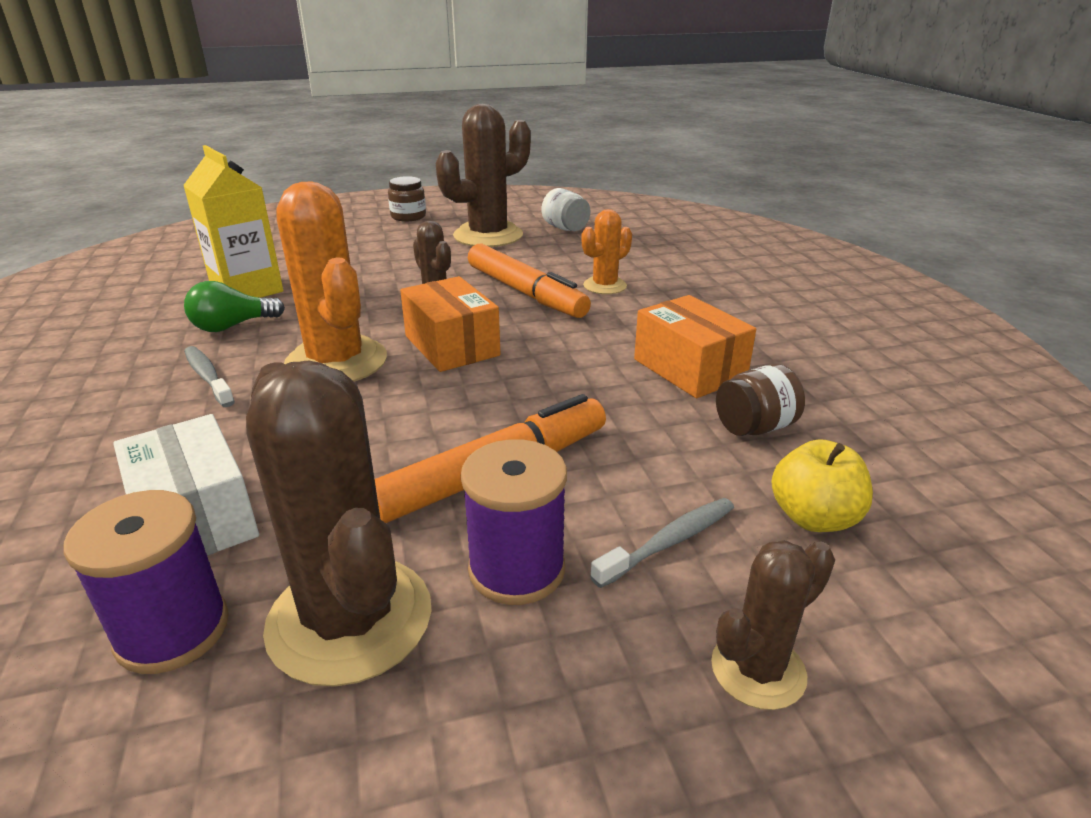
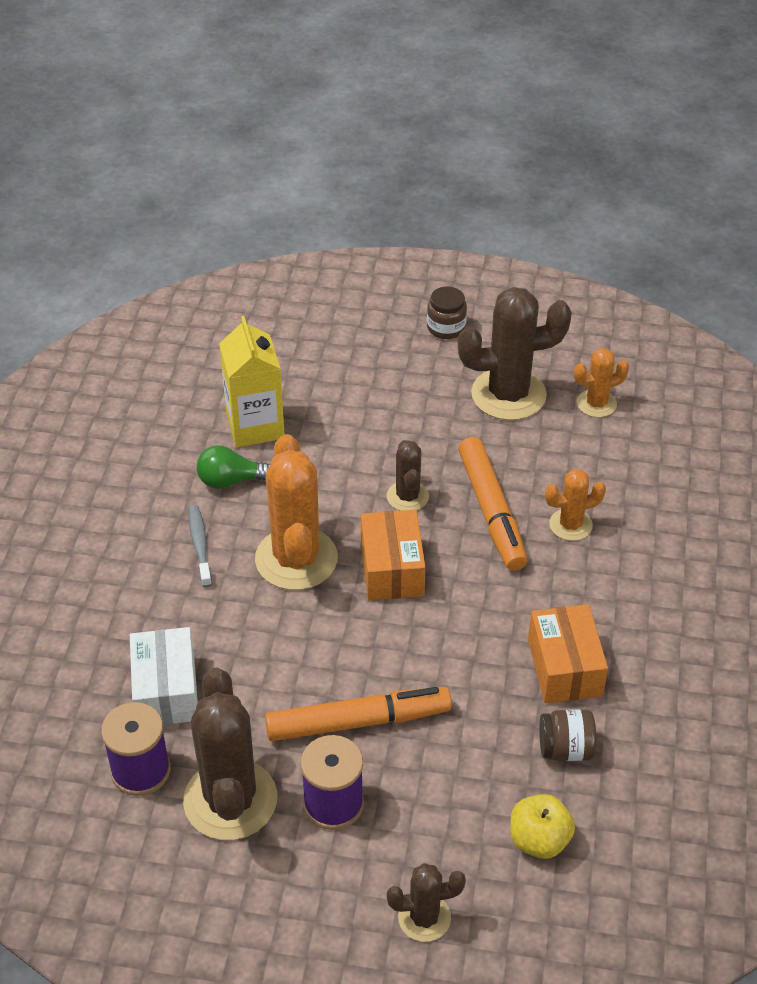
camera: 25 degrees right, 15 degrees up
white jar [542,188,590,231] -> orange cactus [574,348,629,417]
grey toothbrush [590,498,734,588] -> none

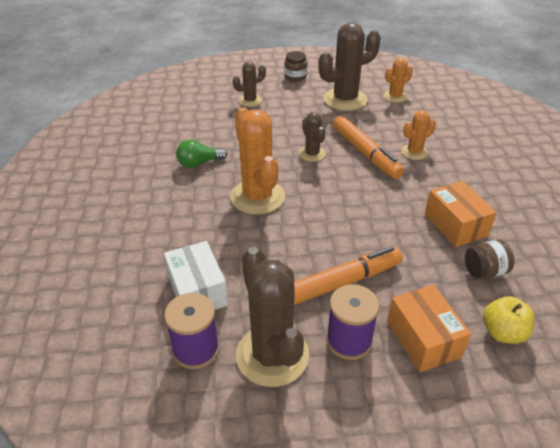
camera: 15 degrees left, 5 degrees down
grey toothbrush [189,505,212,587] -> none
yellow carton [219,316,284,447] -> none
orange box [361,510,426,600] -> orange box moved to [387,285,471,372]
brown cactus [387,863,466,942] -> brown cactus moved to [233,61,266,107]

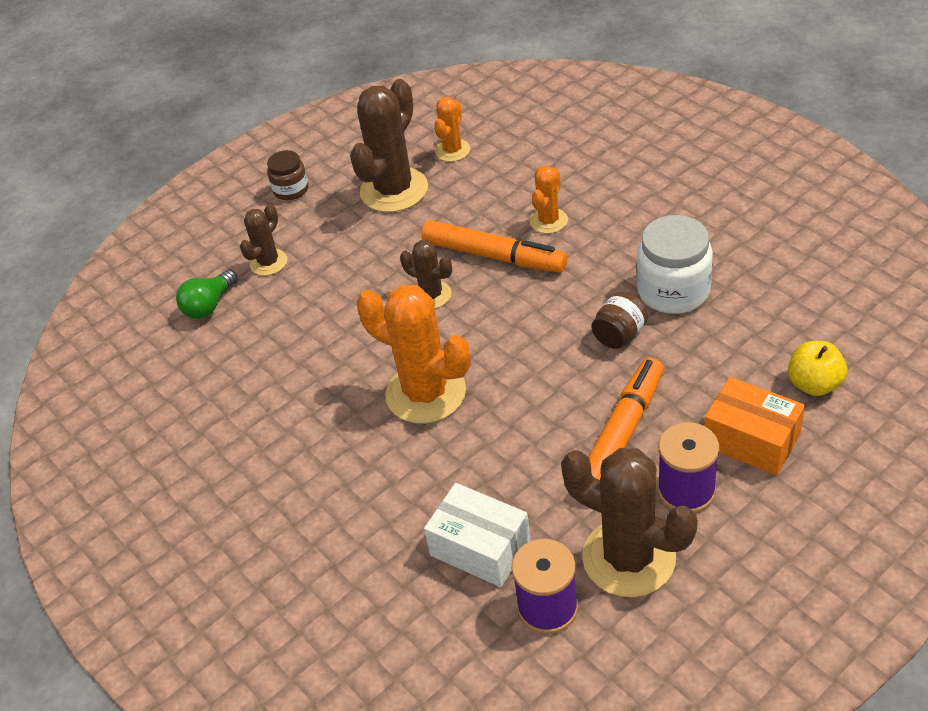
camera: 30 degrees left, 5 degrees up
green light bulb [176,140,227,168] -> green light bulb moved to [176,269,238,319]
orange box [425,181,497,247] -> white jar [637,215,713,314]
brown jar [465,240,514,278] -> brown jar moved to [592,291,648,349]

